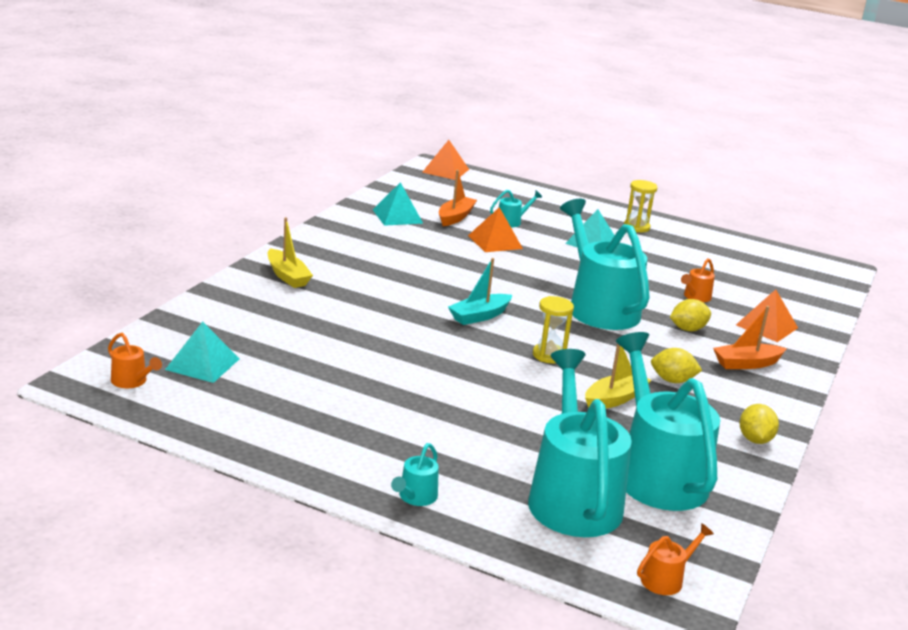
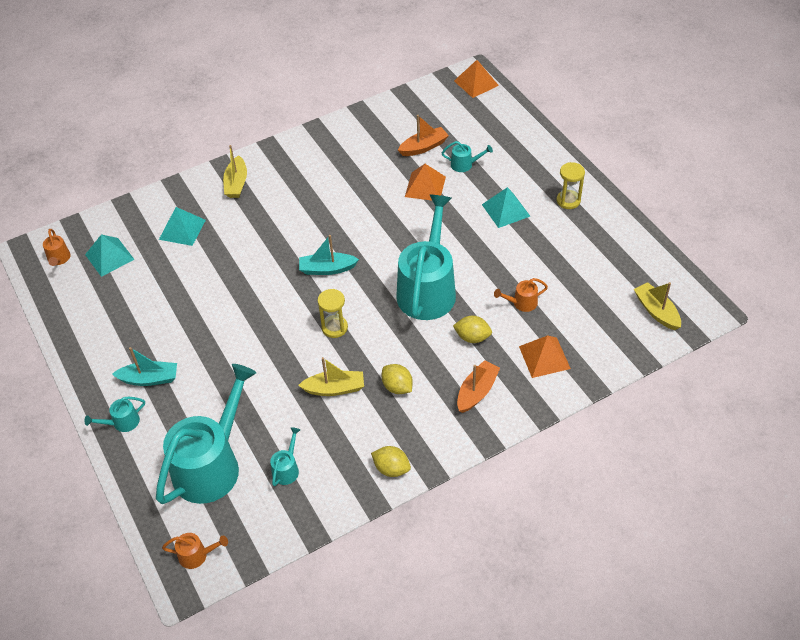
camera: 40 degrees right, 25 degrees up
turquoise pyramid [373,182,423,226] -> turquoise pyramid moved to [159,207,206,246]
turquoise watering can [616,332,720,511] -> turquoise watering can [270,427,300,486], size x0.40
orange boat [713,306,787,369] -> orange boat turned 105 degrees clockwise [457,360,500,413]
yellow lemon [739,404,779,444] -> yellow lemon turned 75 degrees clockwise [371,446,411,477]
none -> turquoise boat [112,347,177,386]
none -> yellow boat [634,282,681,330]

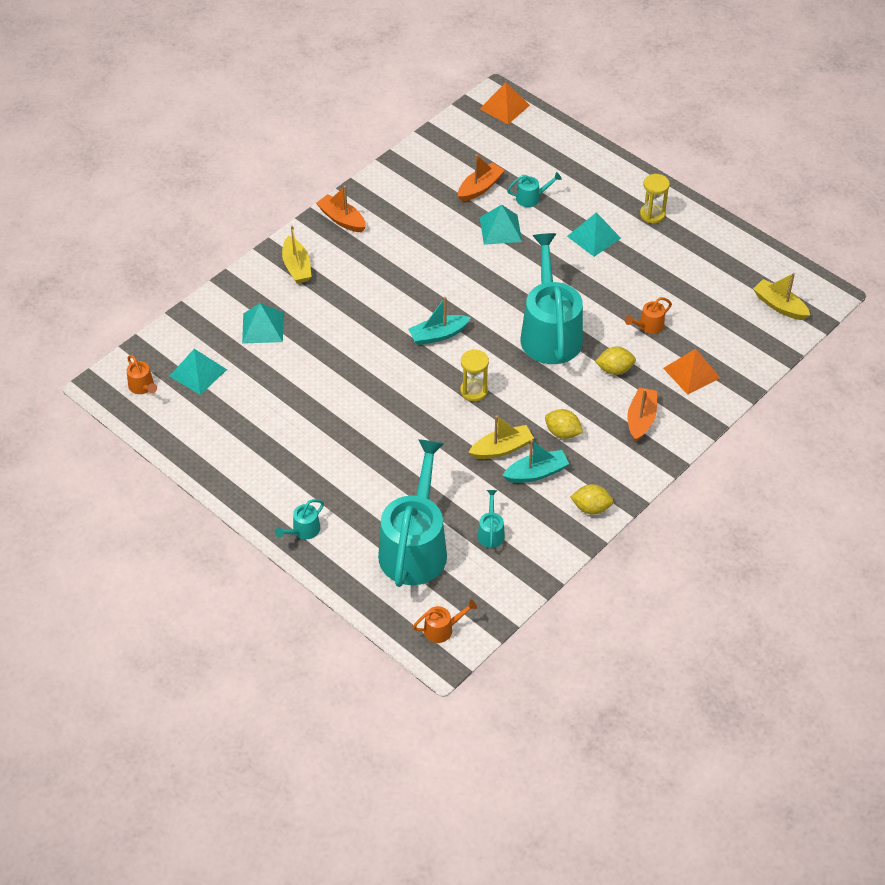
camera: 20 degrees left, 0 degrees up
turquoise boat [112,347,177,386] -> turquoise boat moved to [502,440,569,483]
orange pyramid [405,164,446,200] -> turquoise pyramid [480,205,522,245]
none -> orange boat [316,186,366,233]

